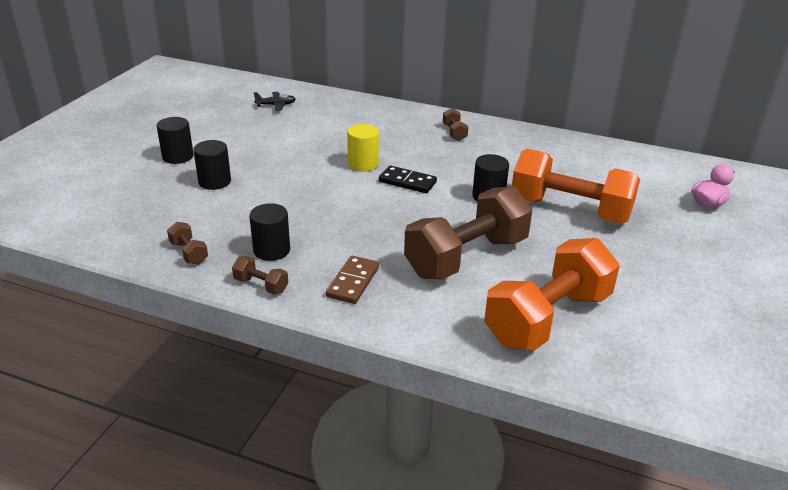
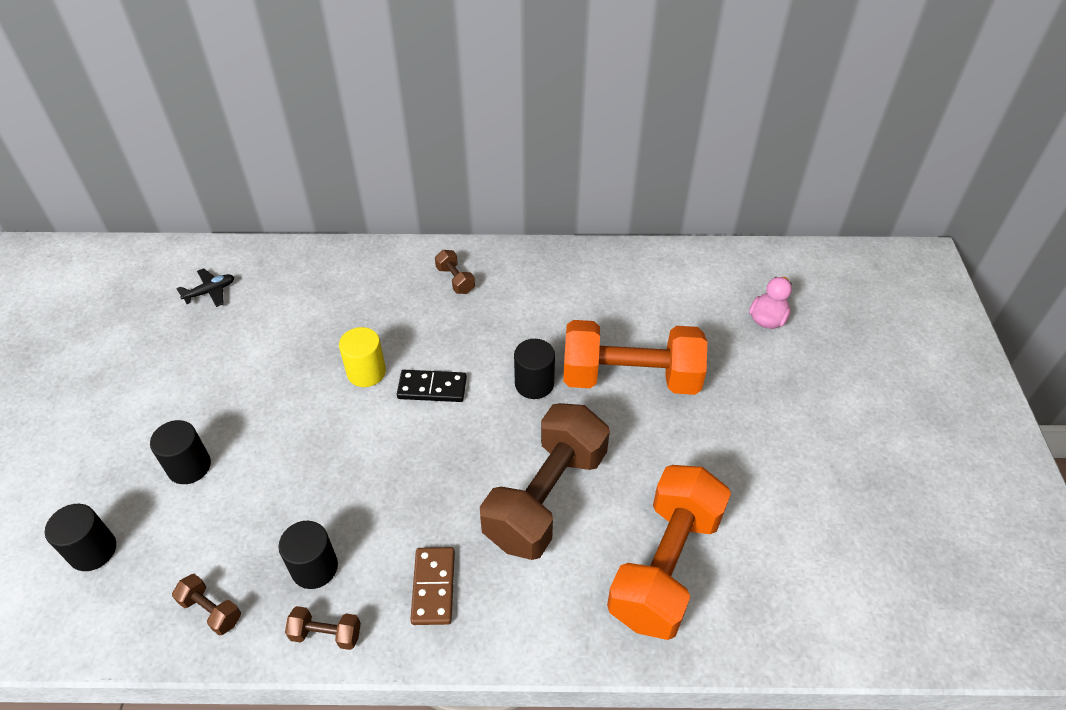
camera: 20 degrees left, 15 degrees up
black cylinder [157,117,194,164] -> black cylinder moved to [45,504,116,571]

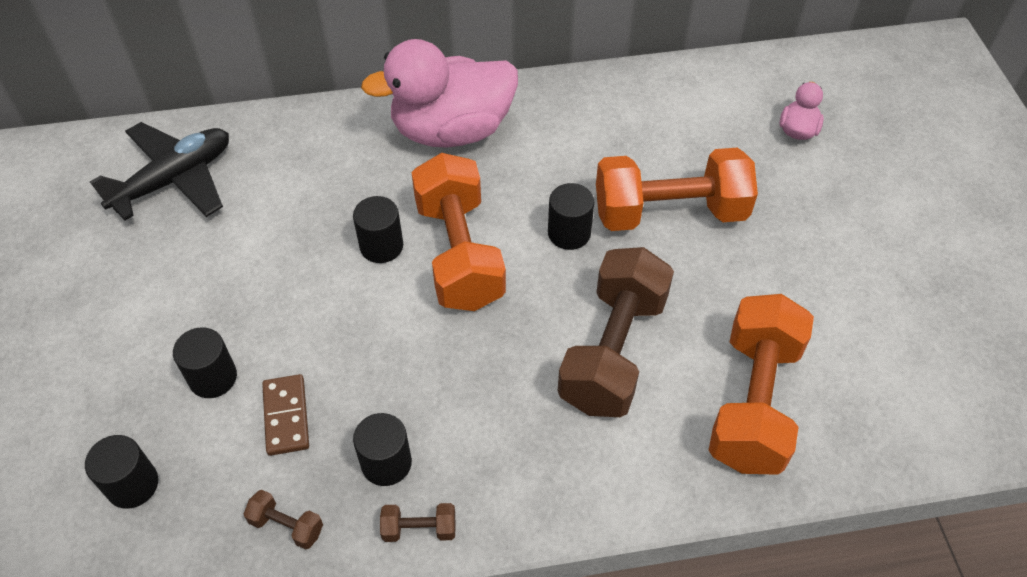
camera: 10 degrees left, 5 degrees up
black plane [176,268,234,307] -> black plane [90,122,229,221], size x2.23
yellow cylinder [339,327,386,387] -> black cylinder [353,196,403,263]
black domino [397,370,467,402] -> orange dumbbell [411,153,506,311]
brown domino [410,547,455,625] -> brown domino moved to [262,374,309,456]
brown dumbbell [435,250,475,294] -> pink duck [361,39,518,148]

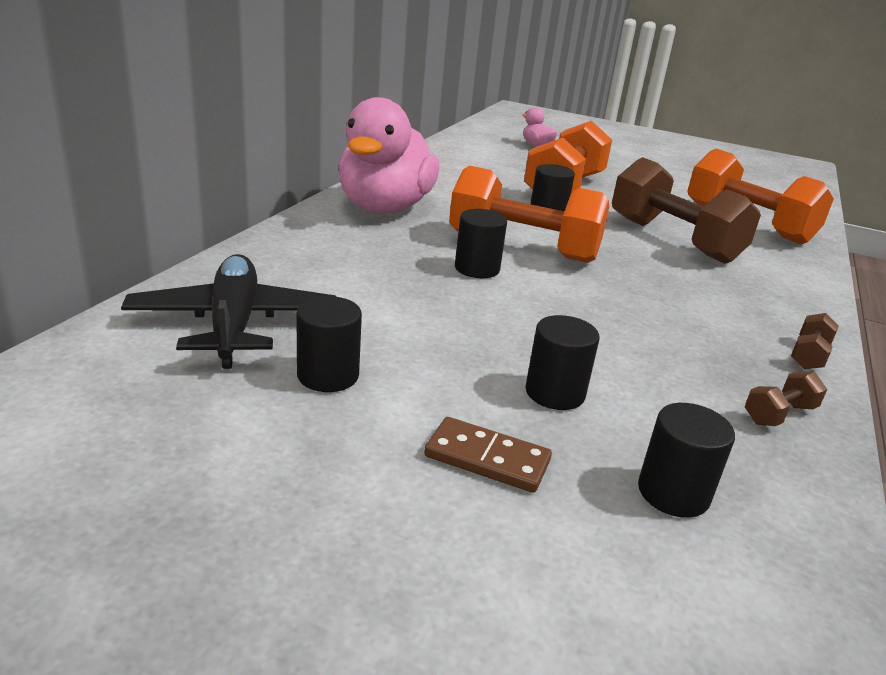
camera: 60 degrees left, 25 degrees down
brown domino [262,374,309,456] -> brown domino moved to [424,417,552,493]
black cylinder [353,413,412,486] -> black cylinder moved to [296,296,362,392]

